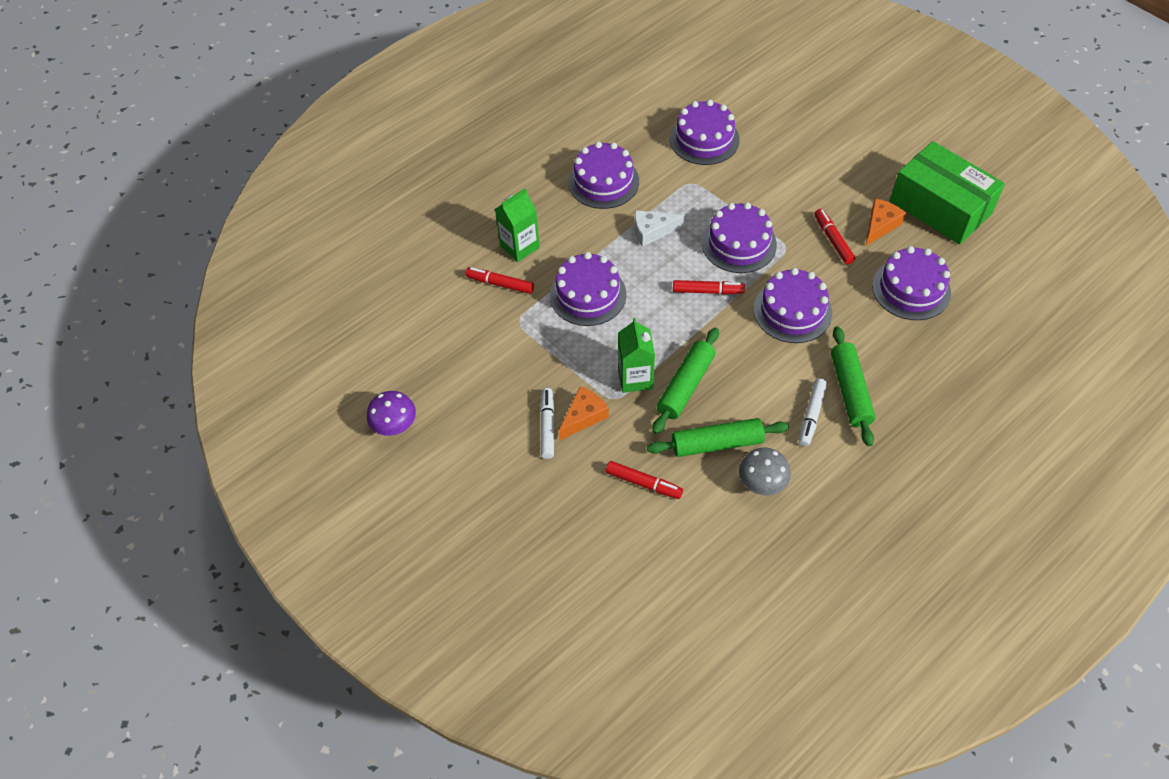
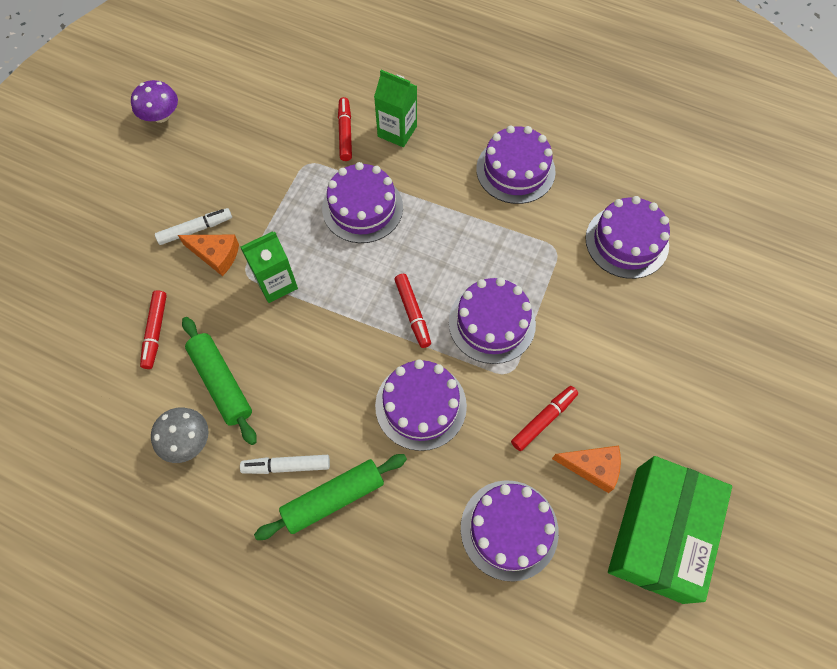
camera: 65 degrees right, 10 degrees up
white cheese [635,210,685,247] -> none
green rolling pin [652,328,719,434] -> none

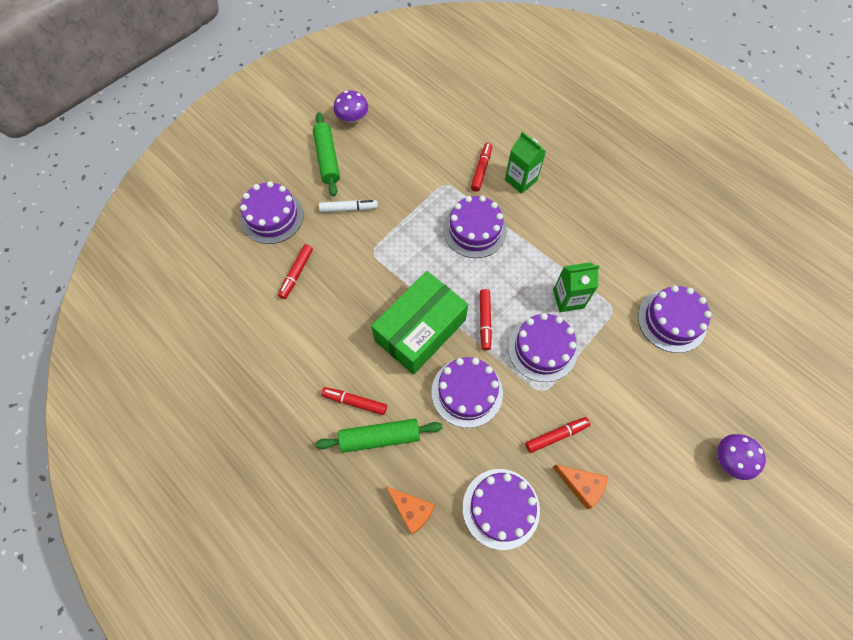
camera: 20 degrees right, 0 degrees up
grey mushroom [151,408,209,463] -> none
orange cheese [178,235,239,276] -> orange cheese moved to [386,486,435,535]
green rolling pin [182,317,257,445] -> green rolling pin moved to [313,112,340,196]
white marker [240,455,330,474] -> red marker [321,387,387,415]
green carton [241,232,298,303] -> green carton moved to [553,262,600,312]
purple cake [476,125,556,204] -> purple cake moved to [240,181,304,244]
green box [608,456,732,604] -> green box moved to [371,271,468,375]
none -> purple mushroom [717,434,766,480]

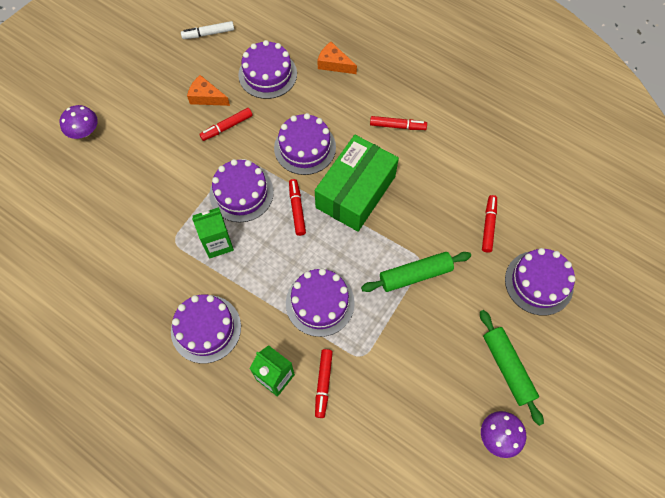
camera: 170 degrees right, 0 degrees up
green rolling pin [315,419,443,453] -> green rolling pin moved to [361,252,471,292]
white marker [319,200,378,212] -> white marker moved to [181,21,234,39]
purple cake [638,285,712,353] -> purple cake moved to [171,295,241,363]

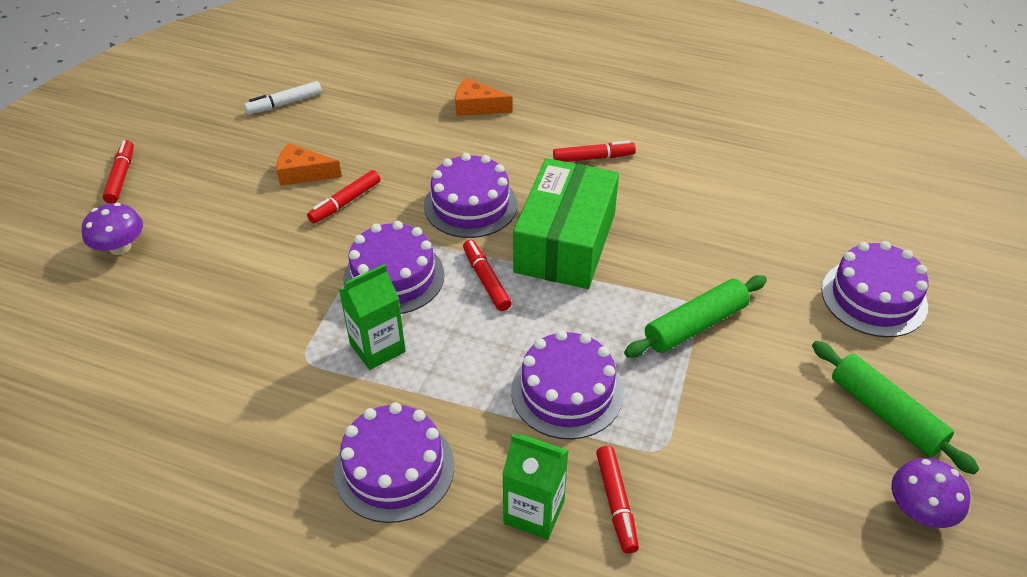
camera: 15 degrees left, 20 degrees down
purple cake [238,40,297,99] -> none
red marker [482,195,497,253] -> red marker moved to [103,140,134,203]

